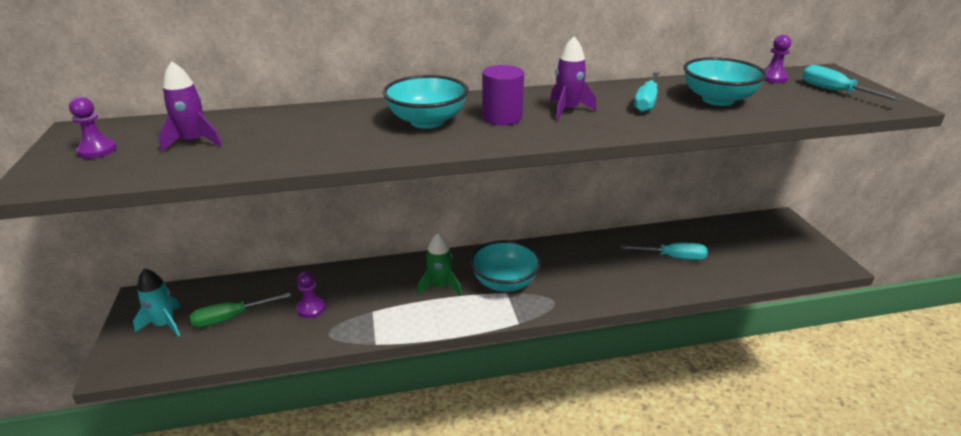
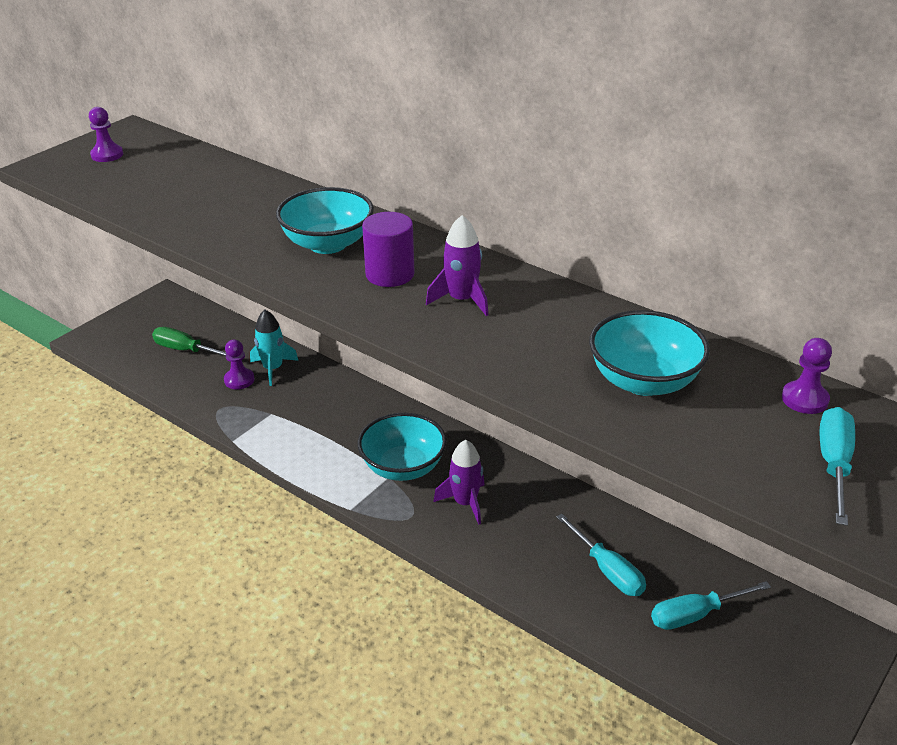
camera: 50 degrees right, 5 degrees up
turquoise rocket [133,268,180,337] -> turquoise rocket moved to [250,310,299,386]
purple rocket [159,61,222,152] -> purple rocket moved to [433,440,485,525]
green rocket [417,233,462,295] -> none
turquoise screwdriver [634,72,659,113] -> turquoise screwdriver moved to [651,581,771,630]

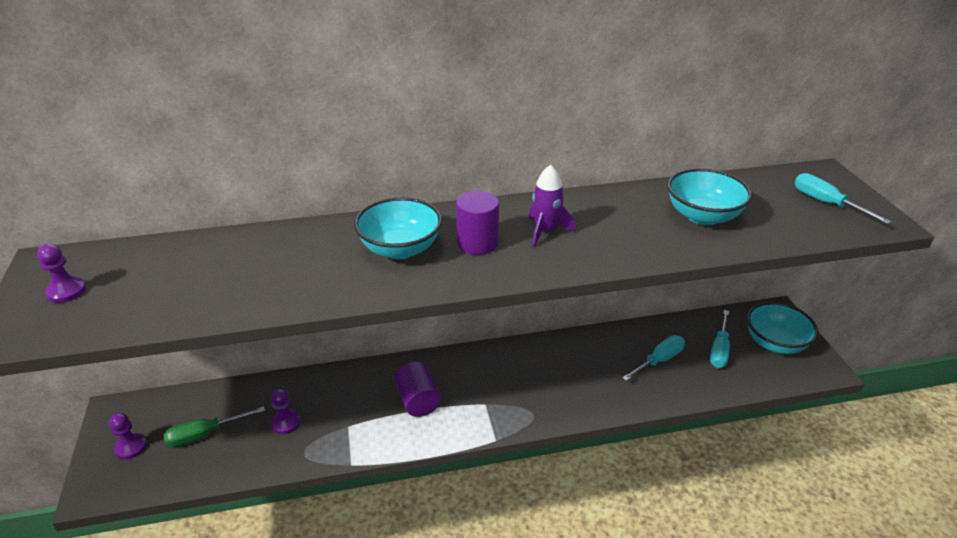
camera: 50 degrees left, 0 degrees up
turquoise rocket [250,310,299,386] -> none
turquoise bowl [358,413,447,481] -> turquoise bowl moved to [747,302,818,354]
purple rocket [433,440,485,525] -> none
turquoise screwdriver [556,514,646,596] -> turquoise screwdriver turned 45 degrees counterclockwise [622,335,685,381]
purple pawn [782,338,832,414] -> purple pawn moved to [109,413,147,460]
none -> purple cylinder [395,362,441,417]

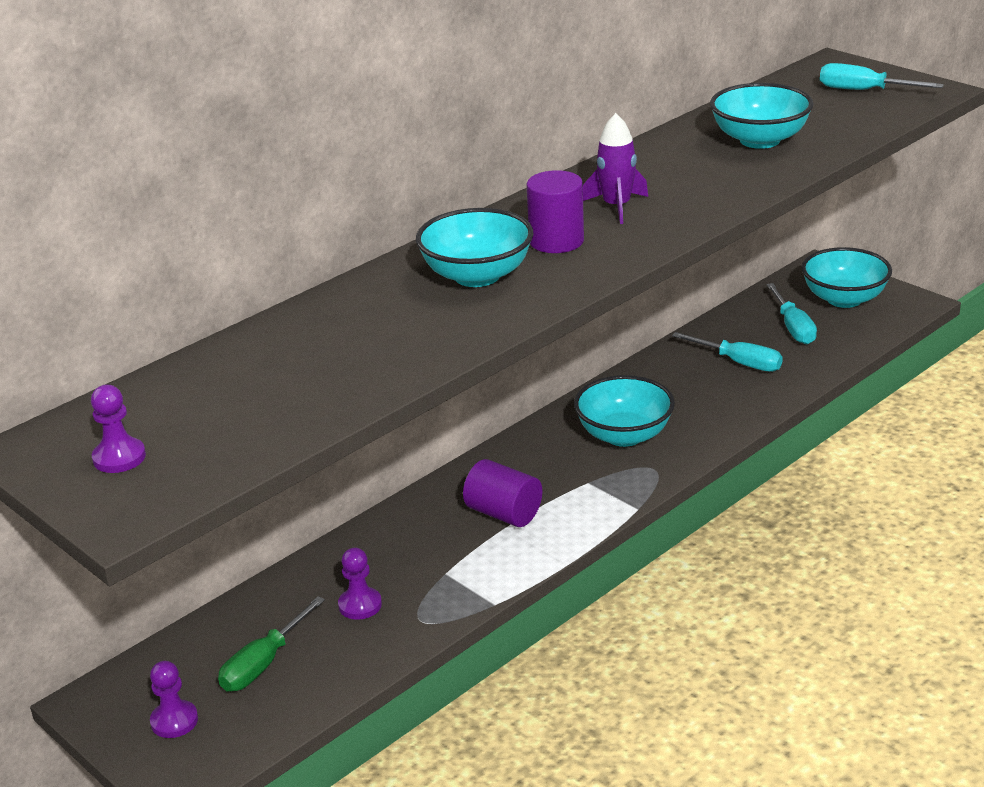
camera: 30 degrees left, 5 degrees down
turquoise screwdriver [622,335,685,381] -> turquoise screwdriver turned 105 degrees clockwise [672,332,783,372]
none -> turquoise bowl [574,375,675,447]

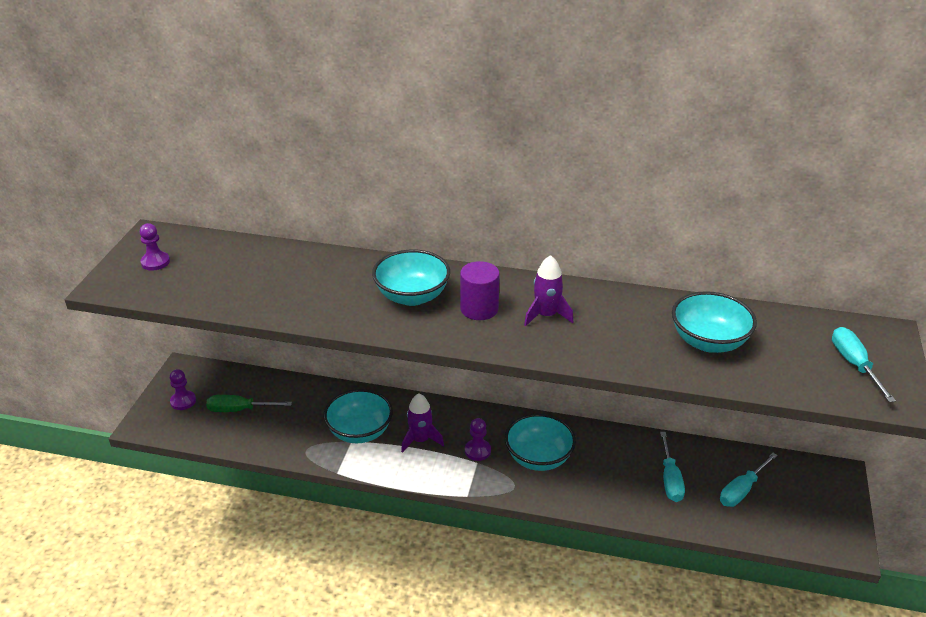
camera: 55 degrees right, 5 degrees up
purple pawn [338,548,382,620] -> purple pawn moved to [465,418,491,461]
purple cylinder [463,459,542,527] -> purple rocket [401,394,444,453]
turquoise bowl [801,247,892,308] -> turquoise bowl moved to [324,389,393,443]

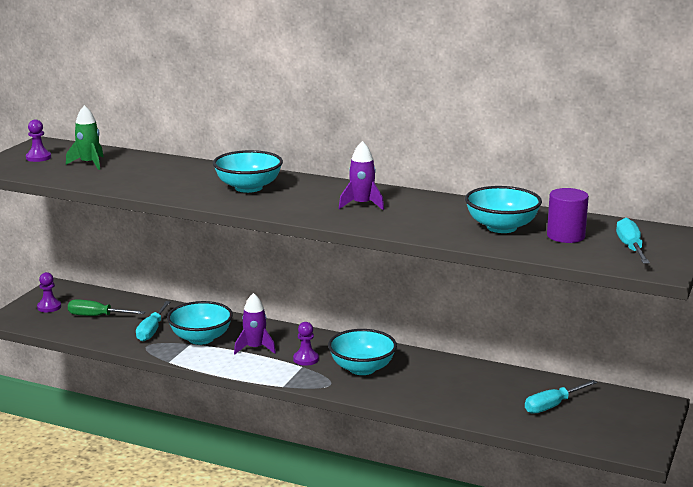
camera: 10 degrees right, 15 degrees down
purple cylinder [460,261,500,320] -> purple cylinder moved to [547,188,589,243]
turquoise screwdriver [660,432,685,502] -> turquoise screwdriver moved to [136,301,170,341]
none -> green rocket [66,105,103,170]

